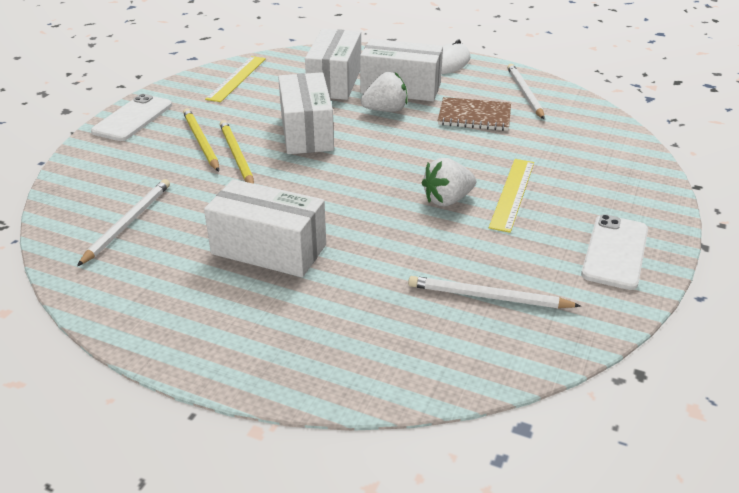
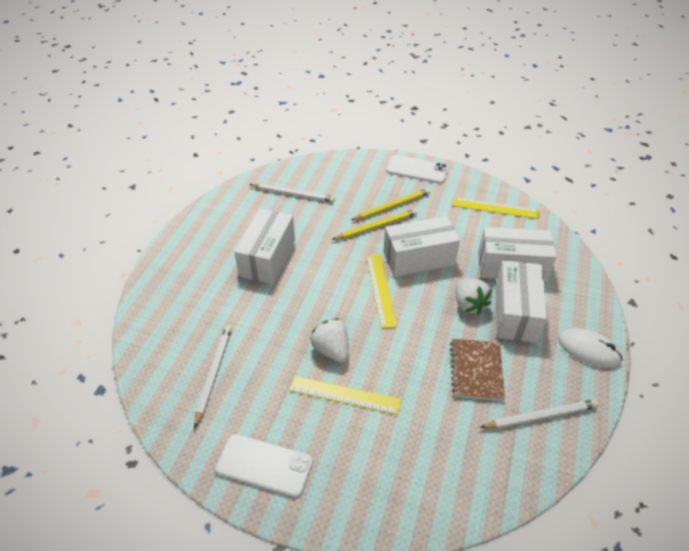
camera: 85 degrees right, 10 degrees up
none -> yellow ruler [366,255,397,329]

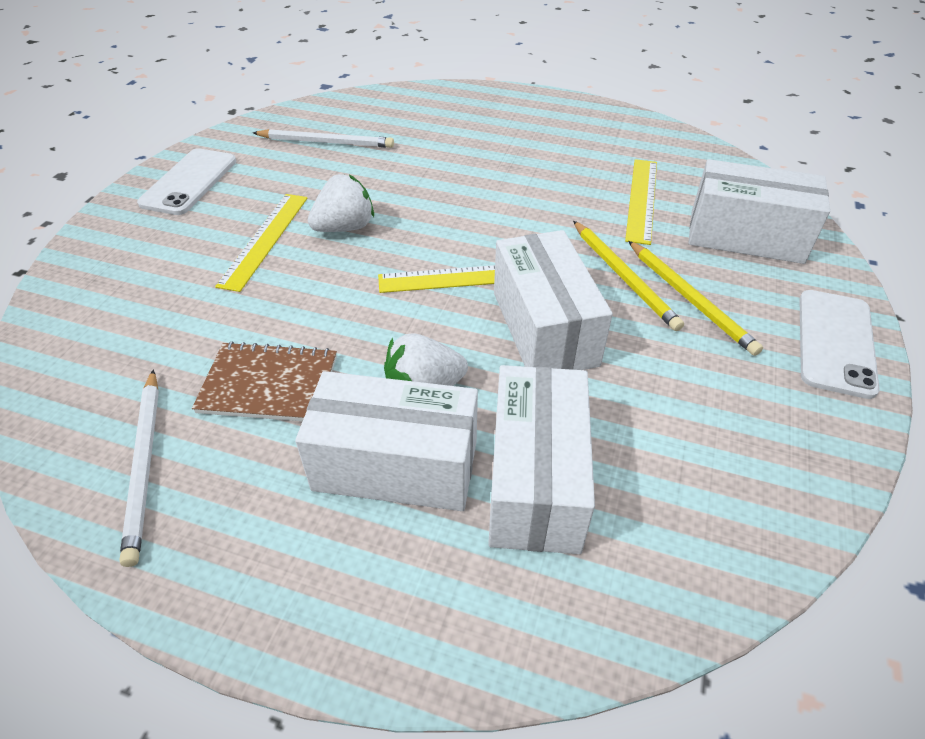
camera: 90 degrees right, 0 degrees up
white box [234,208,295,284] -> white box moved to [688,159,830,264]
white pencil [249,183,335,202] -> none
yellow ruler [453,197,539,219] -> yellow ruler moved to [625,159,657,245]
white mouse [558,328,623,368] -> none

